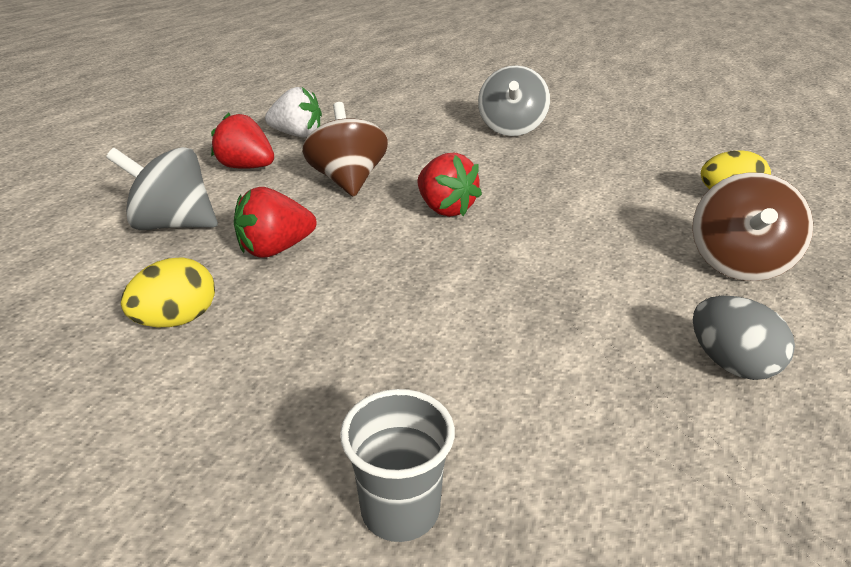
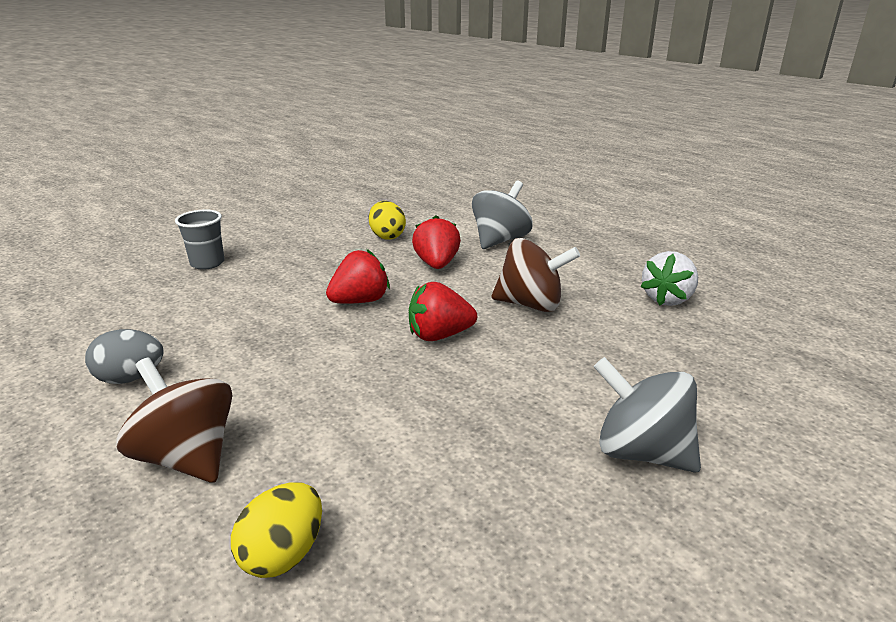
camera: 115 degrees right, 5 degrees down
red strawberry [211,112,274,169] -> red strawberry moved to [326,249,390,304]

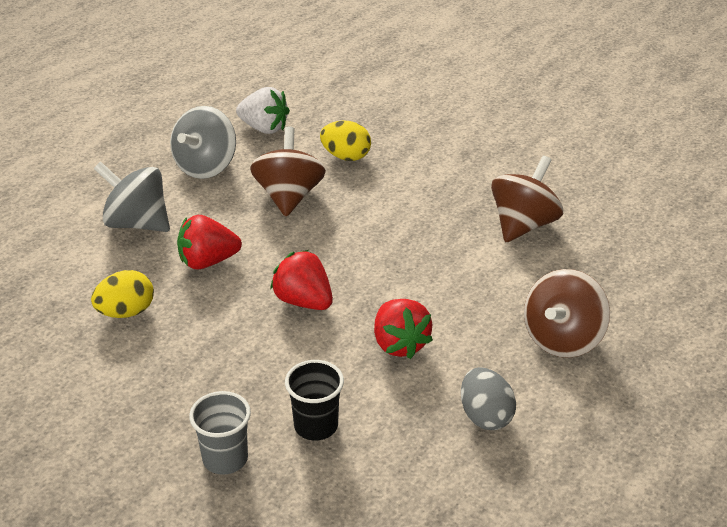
camera: 100 degrees left, 10 degrees up
yellow egg [231,482,322,578] -> yellow egg moved to [320,120,371,161]
red strawberry [409,282,477,341] -> red strawberry moved to [374,299,433,359]
grey spinning top [593,357,701,473] -> grey spinning top moved to [170,106,236,179]
none -> black cup [285,360,344,441]
none -> brown spinning top [491,156,563,242]

